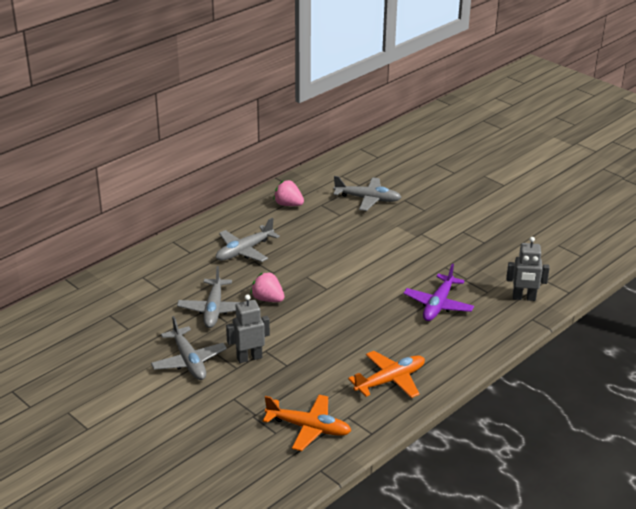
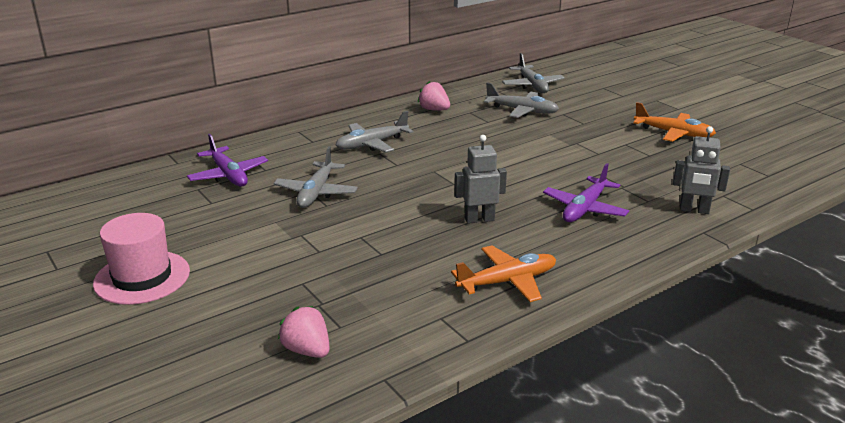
camera: 10 degrees right, 5 degrees down
grey plane [151,316,227,380] -> grey plane moved to [502,53,565,93]
grey robot [226,294,270,363] -> grey robot moved to [454,135,507,224]
pink strawberry [251,272,285,302] -> pink strawberry moved to [278,306,330,358]
orange plane [263,395,351,451] -> orange plane moved to [633,102,716,142]
none -> pink hat [93,213,190,305]
none -> purple plane [187,134,268,187]

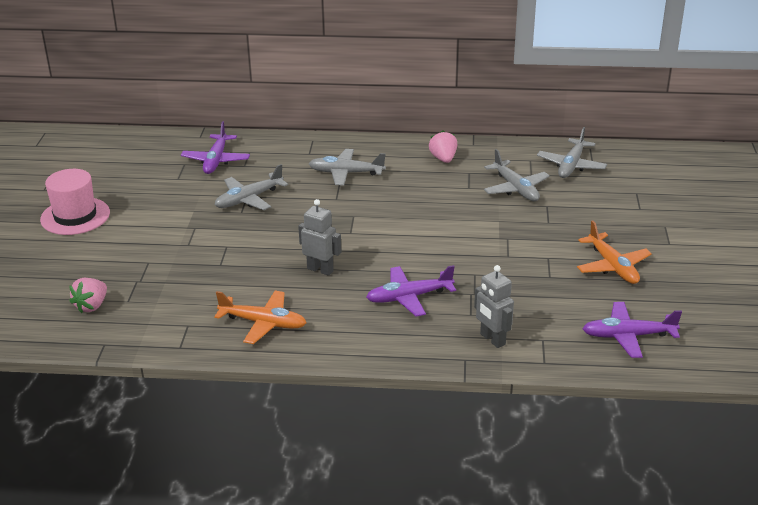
camera: 40 degrees right, 5 degrees up
pink strawberry [278,306,330,358] -> pink strawberry turned 150 degrees counterclockwise [69,278,107,313]
none -> purple plane [582,302,682,358]

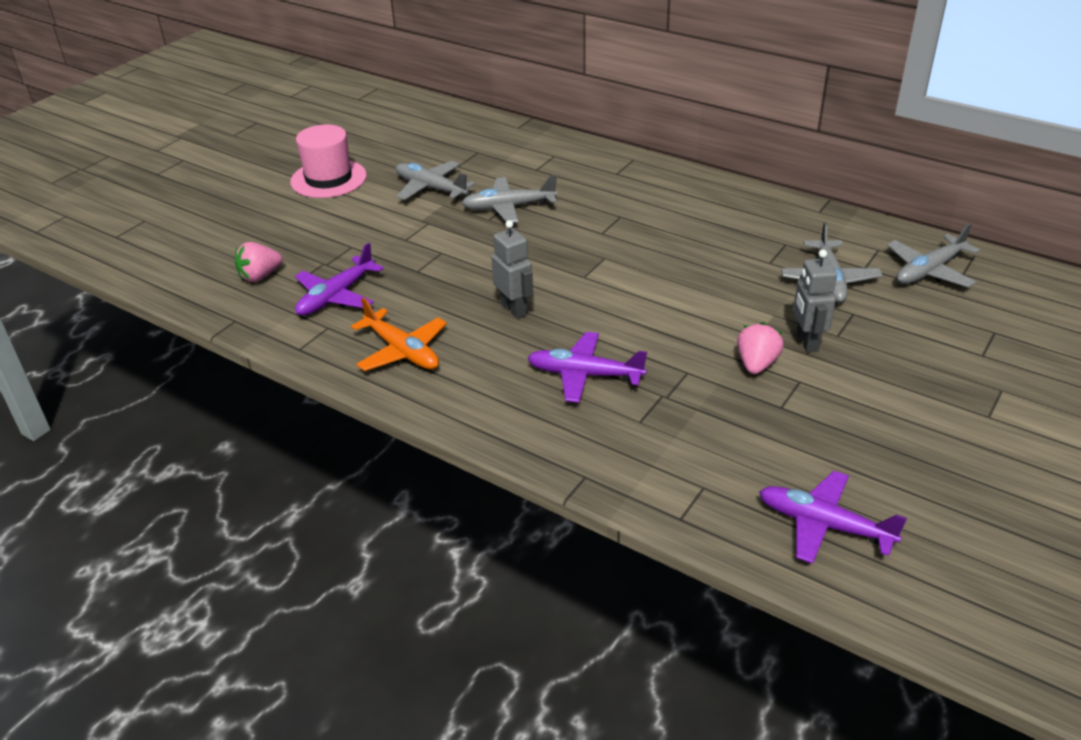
camera: 30 degrees right, 5 degrees up
purple plane [181,121,250,174] -> purple plane moved to [295,243,384,316]
grey plane [309,149,386,186] -> grey plane moved to [396,161,475,200]
pink strawberry [429,131,457,163] -> pink strawberry moved to [737,322,784,374]
grey robot [474,265,514,348] -> grey robot moved to [793,249,837,352]
orange plane [577,220,652,284] -> none

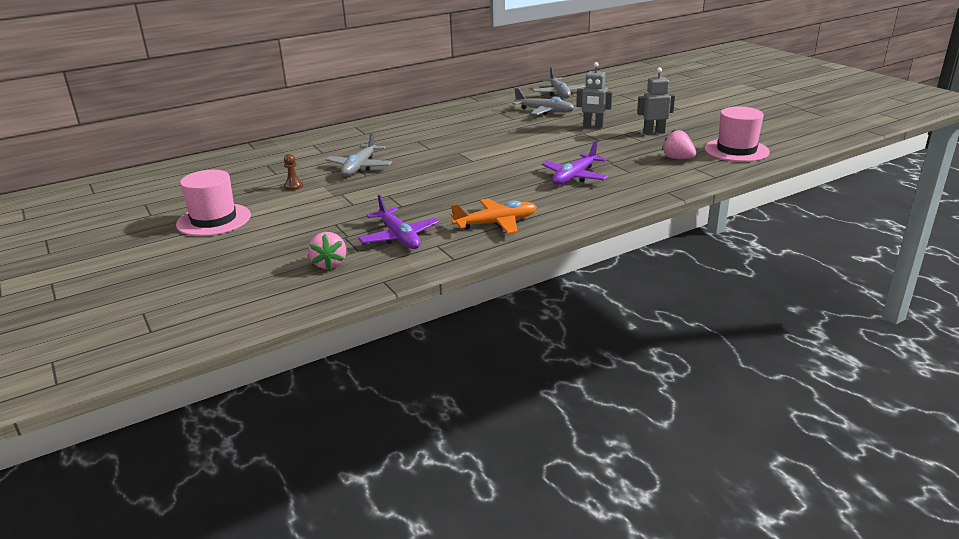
camera: 65 degrees left, 10 degrees down
grey plane [396,161,475,200] -> brown pawn [284,154,303,190]
grey robot [491,220,533,319] -> grey robot moved to [637,67,675,135]
pink strawberry [737,322,784,374] -> pink strawberry moved to [662,130,696,159]
purple plane [759,471,907,564] -> pink hat [705,107,770,162]

